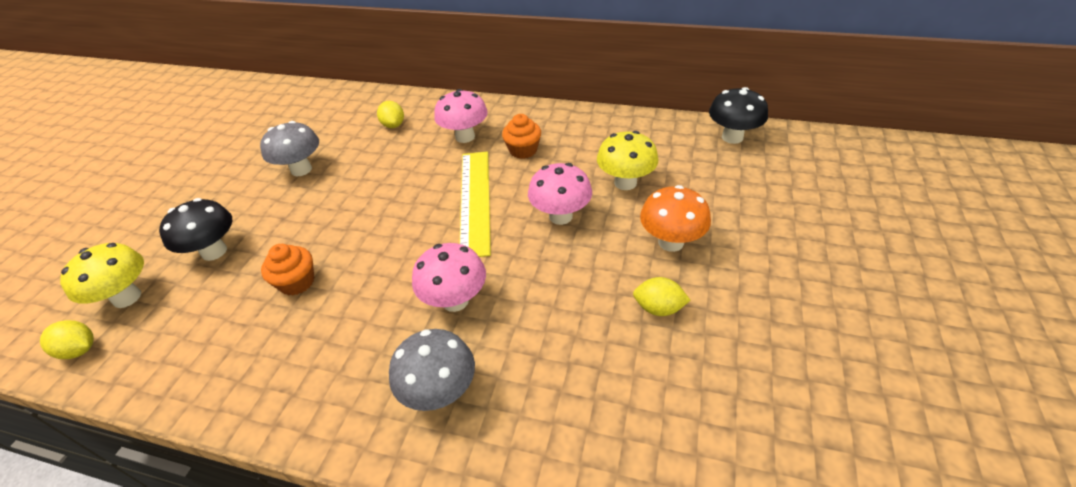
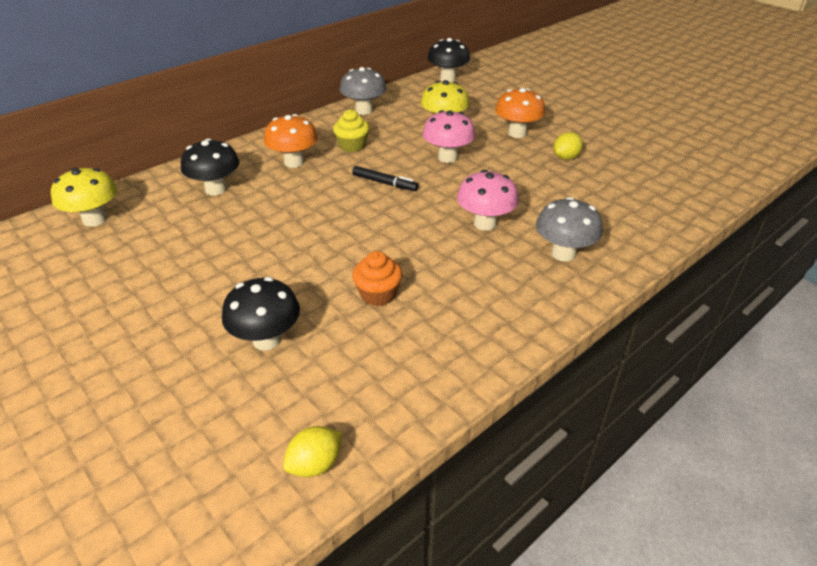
camera: 60 degrees left, 5 degrees down
yellow mushroom [60,243,144,308] -> yellow mushroom moved to [51,168,117,227]
grey mushroom [260,121,319,176] -> grey mushroom moved to [339,67,386,115]
yellow lemon [377,101,404,128] -> black mushroom [181,139,239,196]
pink mushroom [434,89,488,143] -> orange mushroom [264,114,318,168]
yellow ruler [459,151,491,257] -> black marker [352,166,419,191]
orange cupcake [502,114,541,159] -> yellow cupcake [333,109,370,152]

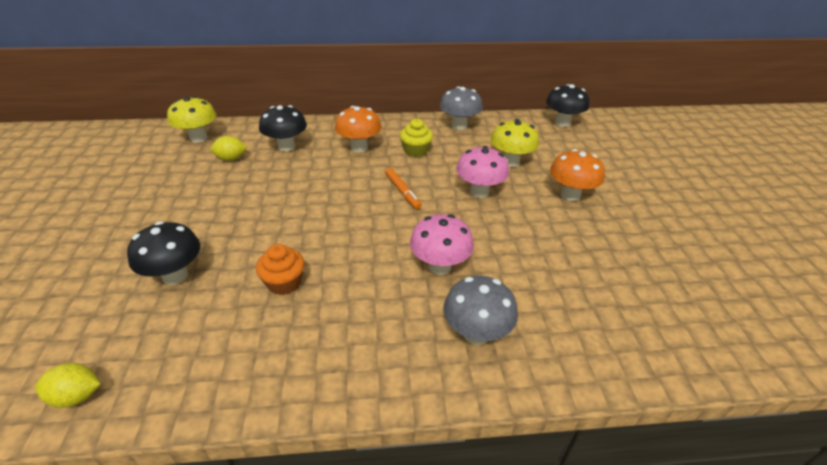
camera: 35 degrees right, 0 degrees up
black marker [352,166,419,191] -> orange marker [385,168,422,209]
yellow lemon [554,132,583,160] -> yellow lemon moved to [210,136,247,161]

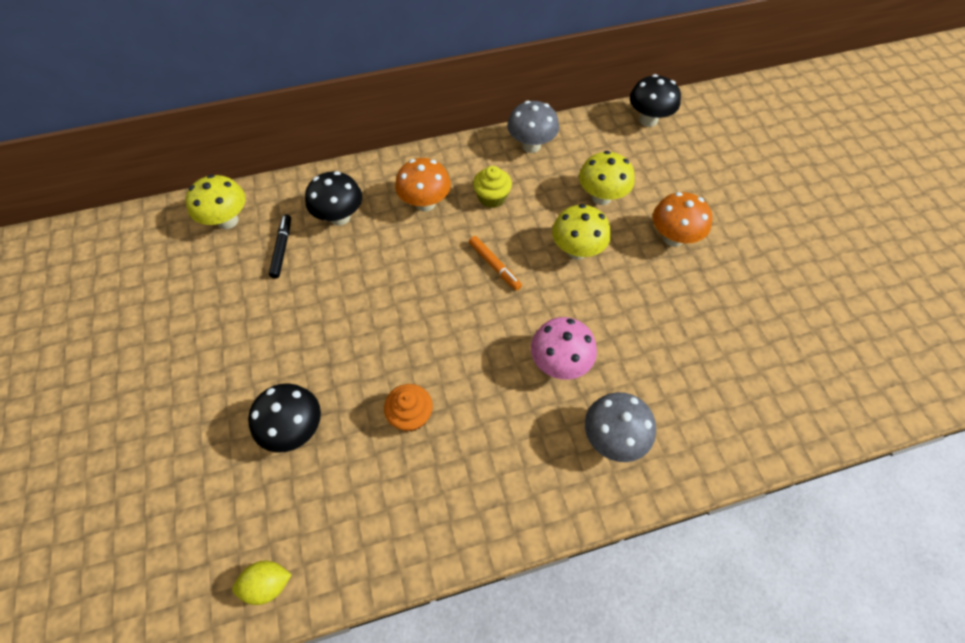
camera: 10 degrees left, 20 degrees up
yellow lemon [210,136,247,161] -> black marker [269,214,291,278]
pink mushroom [456,146,509,198] -> yellow mushroom [552,204,611,260]

